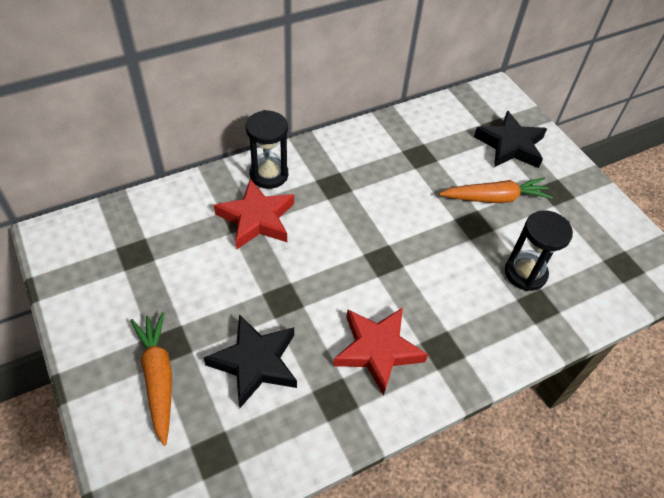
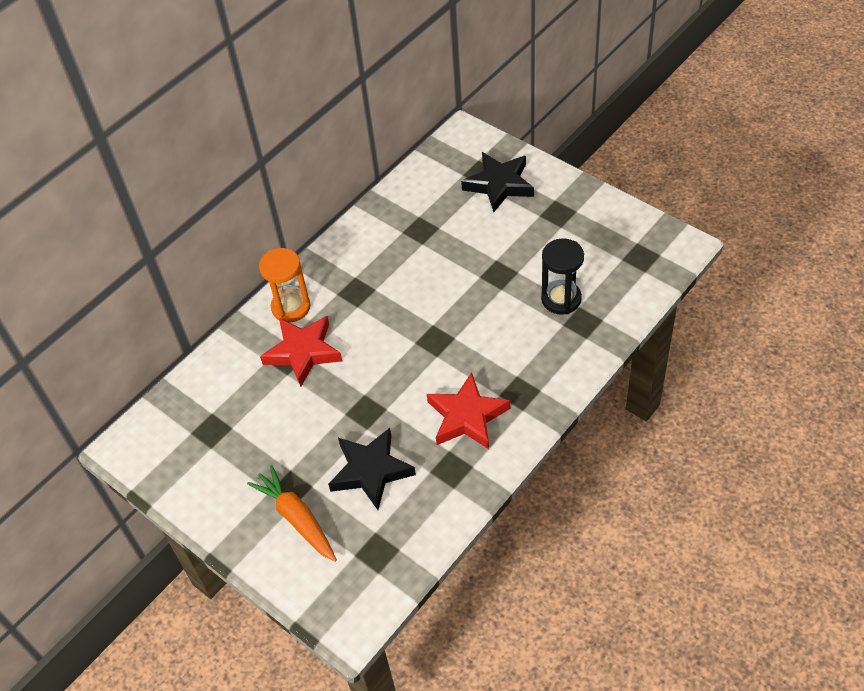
camera: 15 degrees left, 0 degrees up
black hourglass [246,110,288,189] -> orange hourglass [259,248,311,322]
orange carrot [439,178,553,203] -> none

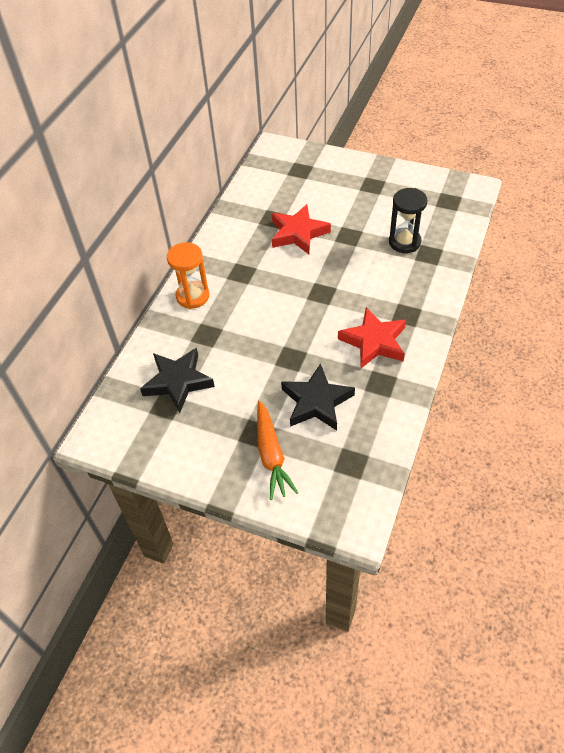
camera: 20 degrees left, 0 degrees up
orange carrot [247,465,337,562] -> orange carrot turned 135 degrees counterclockwise [257,401,298,500]
red star [260,316,342,387] -> red star moved to [272,204,331,254]
black star [461,152,534,212] -> black star moved to [140,348,215,413]

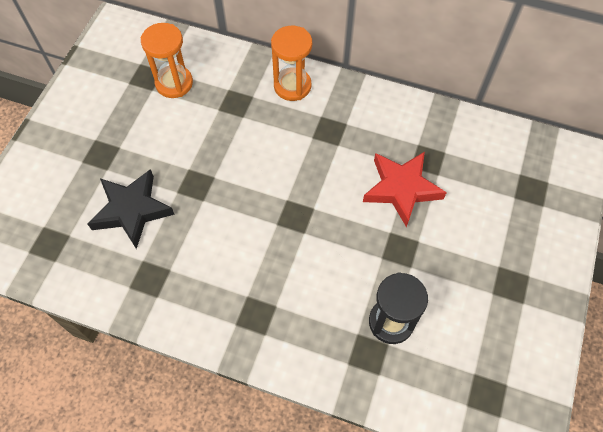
camera: 85 degrees right, 10 degrees up
black star [140,348,215,413] -> orange hourglass [141,23,193,98]
orange carrot [257,401,298,500] -> none
red star [338,307,406,368] -> none

